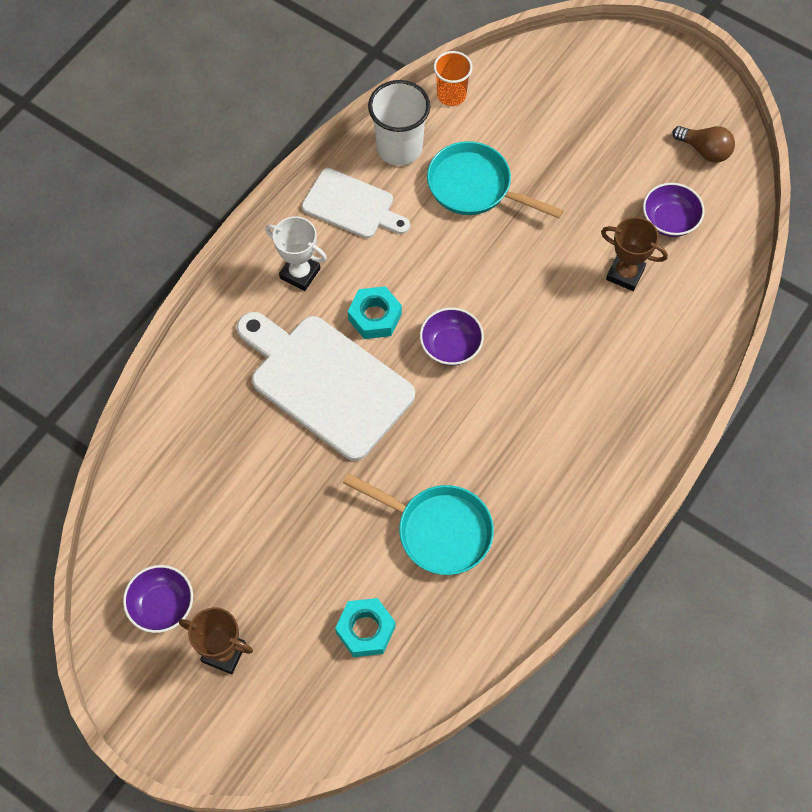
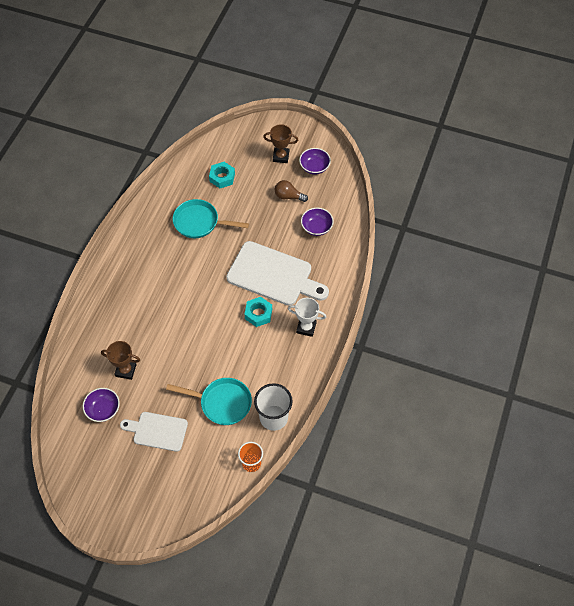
camera: 165 degrees right, 5 degrees down
white cutting board [302,168,410,238] -> white cutting board moved to [120,412,188,452]
purple bowl [420,308,484,366] -> purple bowl moved to [301,208,334,236]
brown light bulb [672,126,735,163] -> brown light bulb moved to [275,180,308,202]

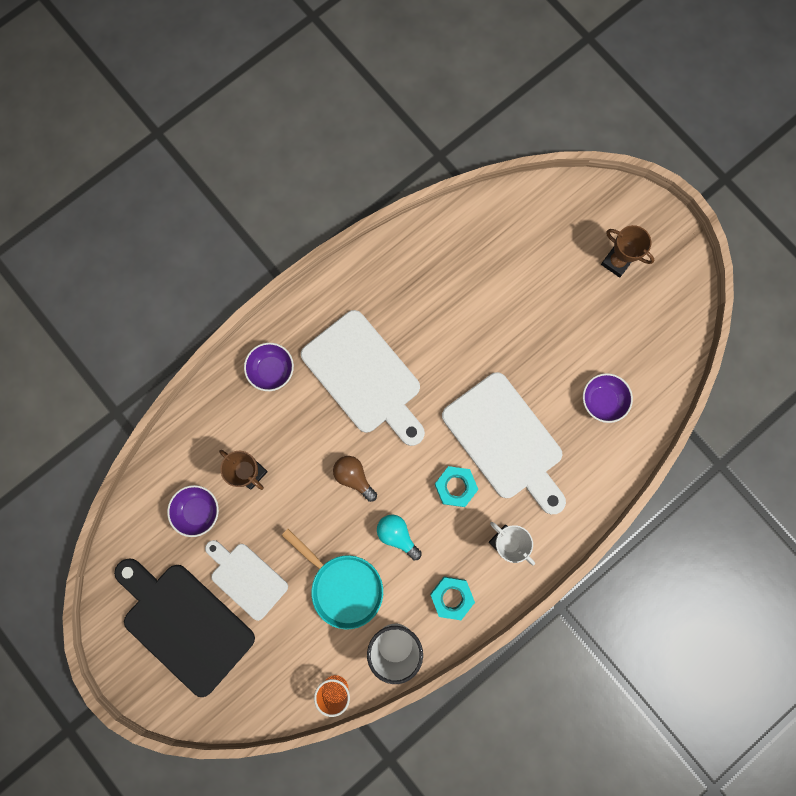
camera: 30 degrees right, 20 degrees up
turquoise pan [173,199,249,238] -> none
turquoise nut [209,162,235,188] -> turquoise nut moved to [430,577,475,620]
brown light bulb [275,180,308,202] -> brown light bulb moved to [333,456,377,502]
purple bowl [299,148,331,175] -> purple bowl moved to [244,343,294,391]
none -> black cutting board [114,558,255,697]
none -> white cutting board [301,310,425,446]
none -> turquoise light bulb [377,514,422,561]

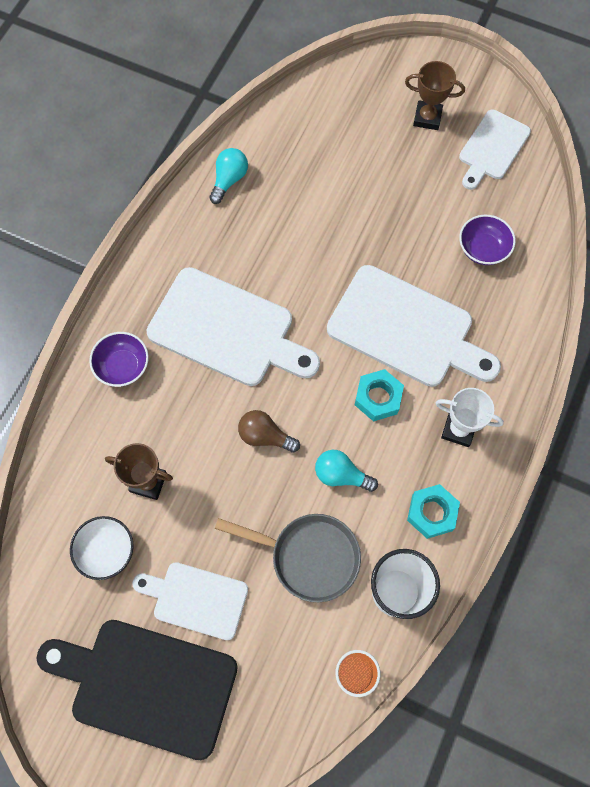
camera: 25 degrees left, 10 degrees down
purple bowl [167,485,219,537] -> white bowl [70,516,134,580]
turquoise pan [282,529,383,629] -> grey pan [215,514,361,602]
none -> turquoise light bulb [209,148,248,204]
none -> white cutting board [459,109,531,190]

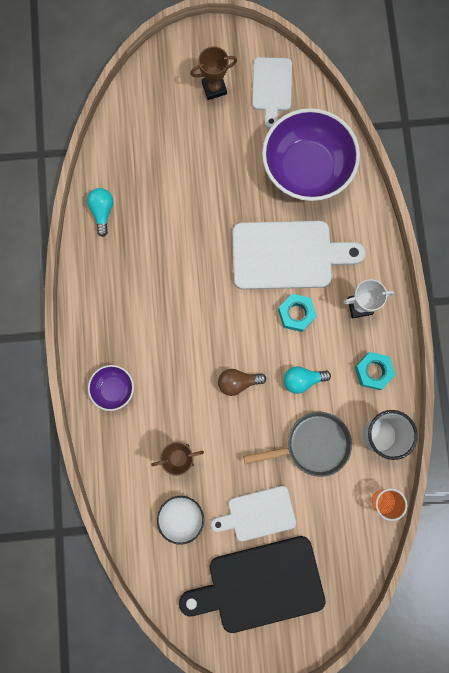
camera: 30 degrees left, 10 degrees up
white cutting board [147,267,320,386] -> none
purple bowl [459,215,516,265] -> purple bowl [262,108,360,201], size x2.19

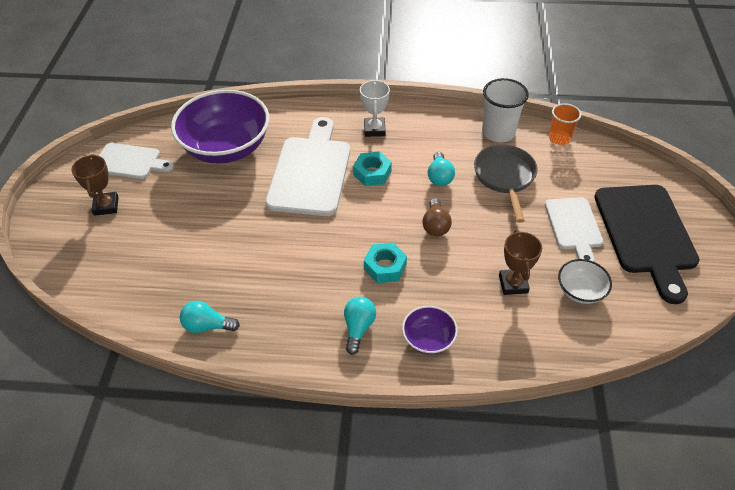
camera: 80 degrees left, 30 degrees down
turquoise nut [355,352,395,390] -> turquoise nut moved to [364,242,407,283]
none -> turquoise light bulb [344,297,376,355]

